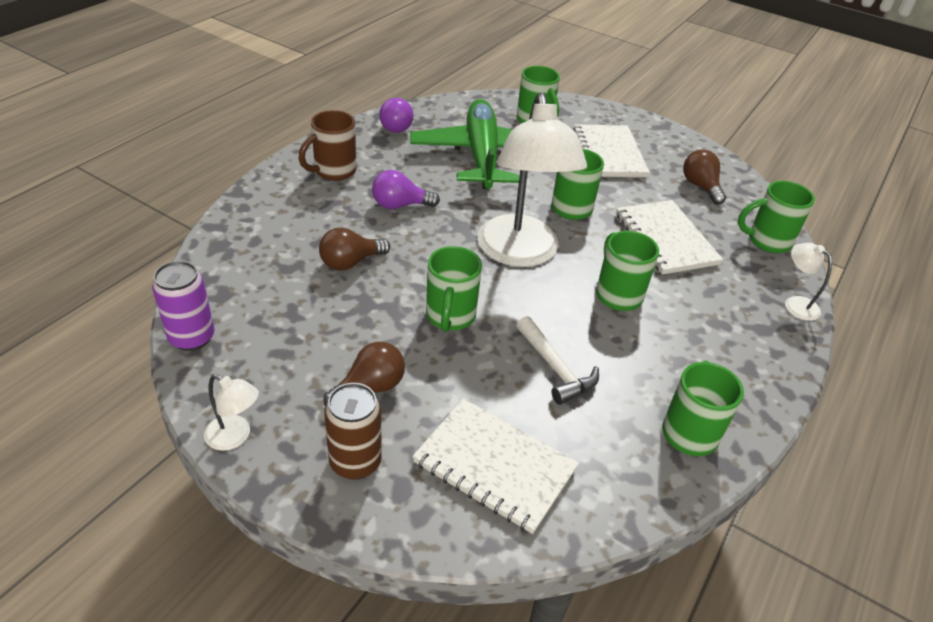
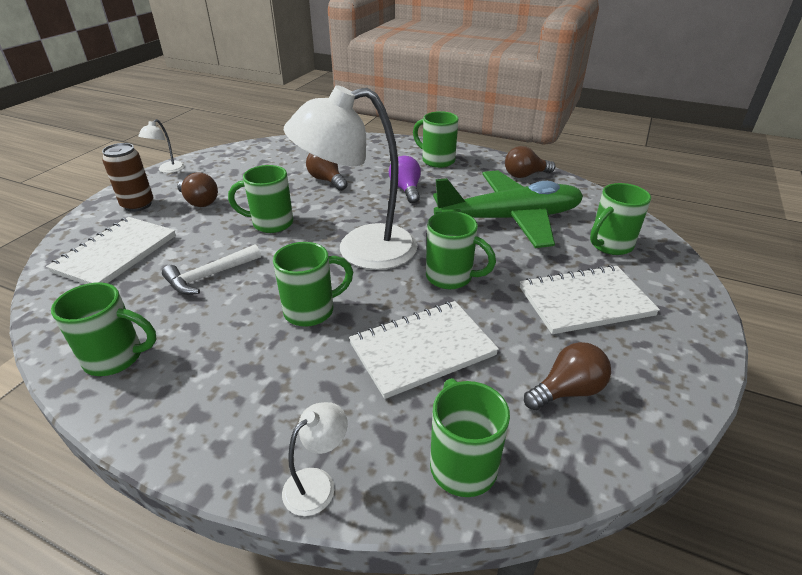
camera: 85 degrees right, 5 degrees down
purple can [152,261,215,351] -> none
brown mug [298,110,356,181] -> green mug [413,111,459,168]
purple light bulb [379,98,413,133] -> brown light bulb [505,146,556,178]

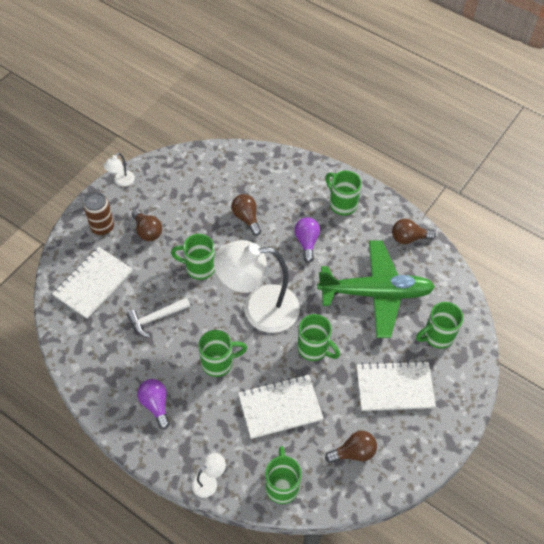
camera: 10 degrees right, 20 degrees up
green mug [51,282,157,376] -> none
none -> purple light bulb [137,379,170,429]

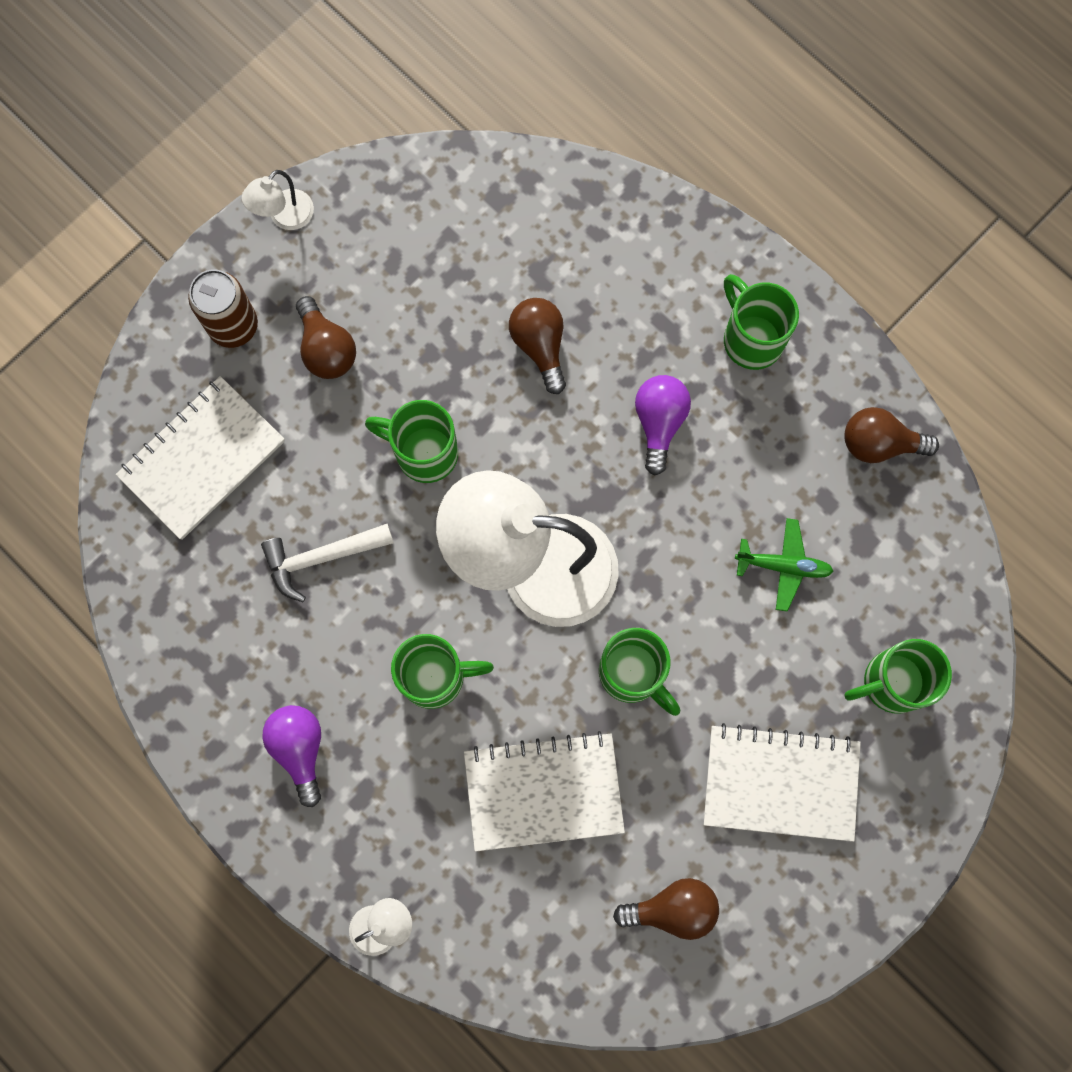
camera: 10 degrees right, 20 degrees up
green mug [265,446,302,504] -> none
green plane [317,241,435,338] -> green plane [735,518,833,612], size x0.40

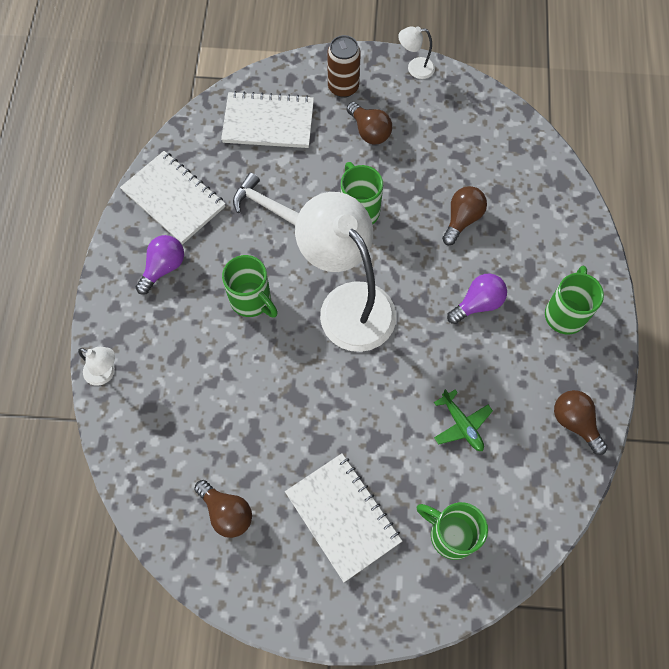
camera: 50 degrees right, 10 degrees down
brown light bulb [296,296,356,379] -> brown light bulb turned 60 degrees counterclockwise [347,102,392,145]
white notebook [464,731,625,852] -> white notebook moved to [120,151,226,244]
green mug [599,628,680,716] -> none

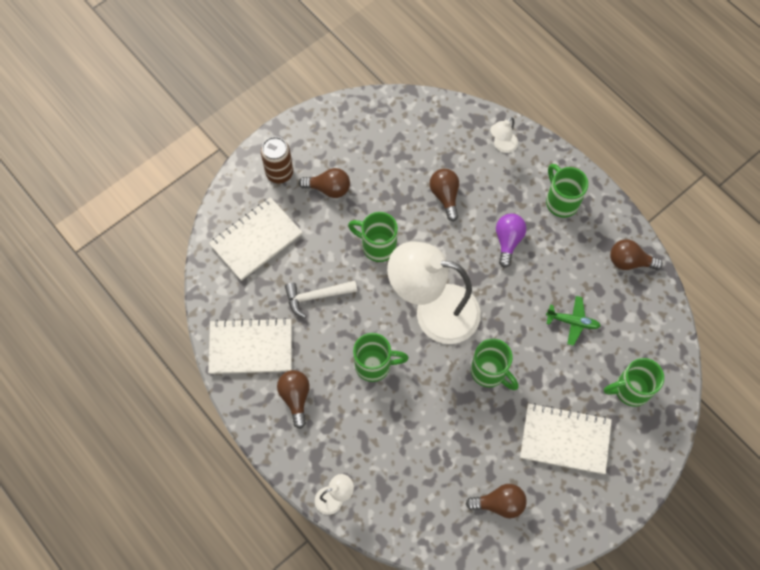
camera: 45 degrees left, 0 degrees up
purple light bulb [136,235,184,295] -> brown light bulb [277,370,310,429]
white lamp [398,26,435,79] -> white lamp moved to [490,117,518,153]
none -> green mug [471,339,519,390]

